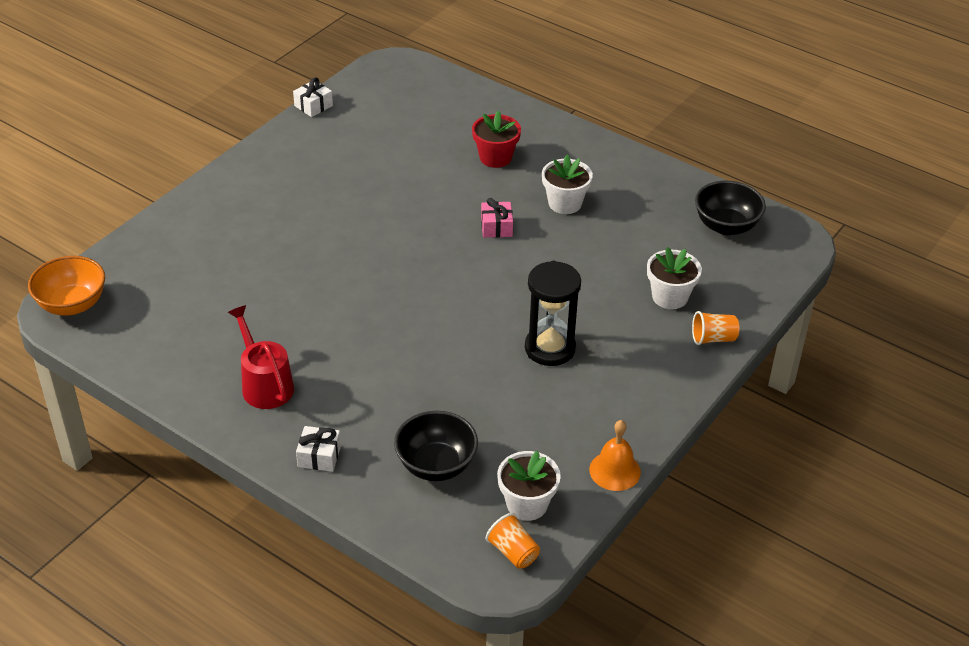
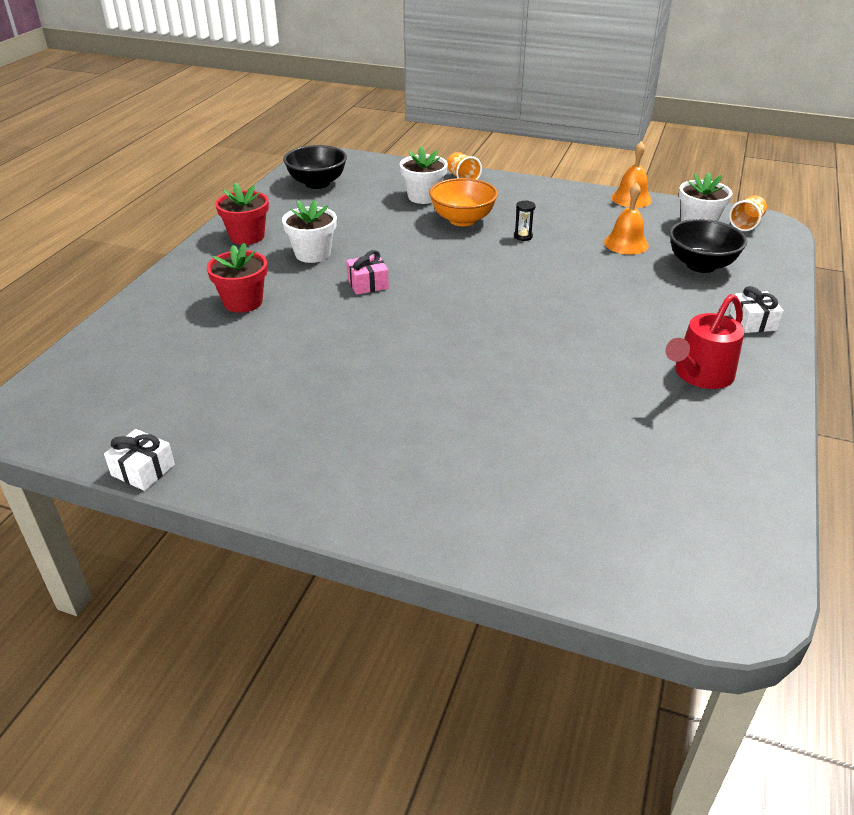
camera: 105 degrees left, 5 degrees down
orange bowl [28,256,105,316] -> orange bowl moved to [429,178,498,226]
black hourglass [525,261,581,366] -> black hourglass [514,200,536,241], size x0.40
none -> red flower pot [215,183,269,245]
none -> orange bell [604,183,649,255]

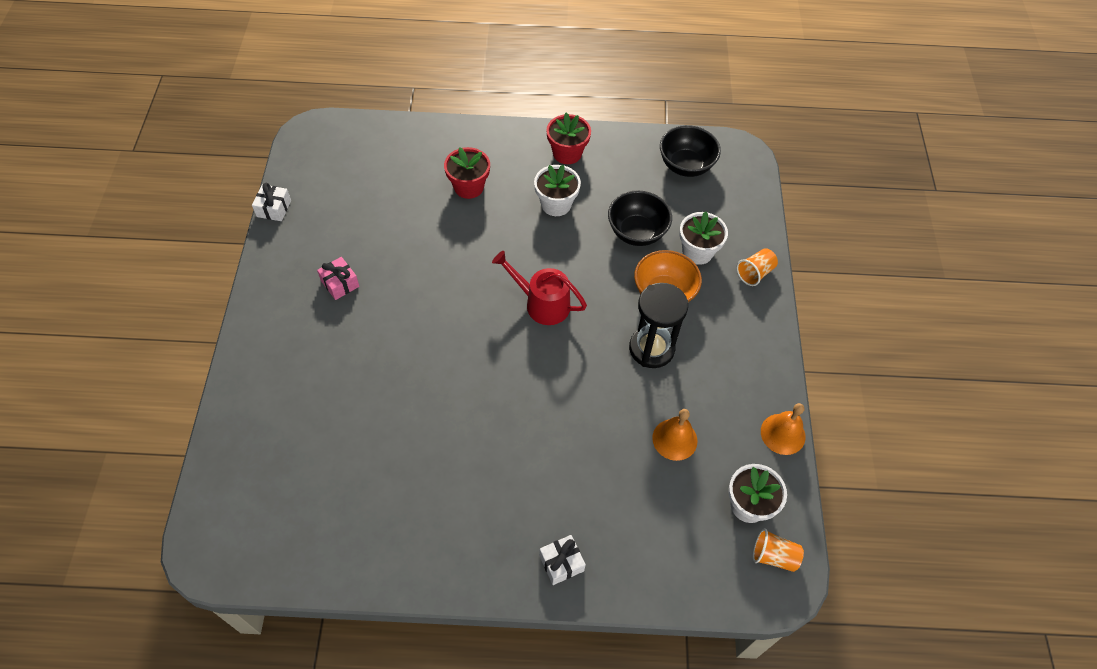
camera: 70 degrees right, 20 degrees up
pink gift [346,250,389,295] -> pink gift moved to [317,257,360,300]
black hourglass [514,200,536,241] -> black hourglass [629,283,688,368], size x2.49
red watering can [665,294,744,389] -> red watering can moved to [492,251,587,325]
black bowl [669,219,747,273] -> black bowl moved to [608,190,672,246]

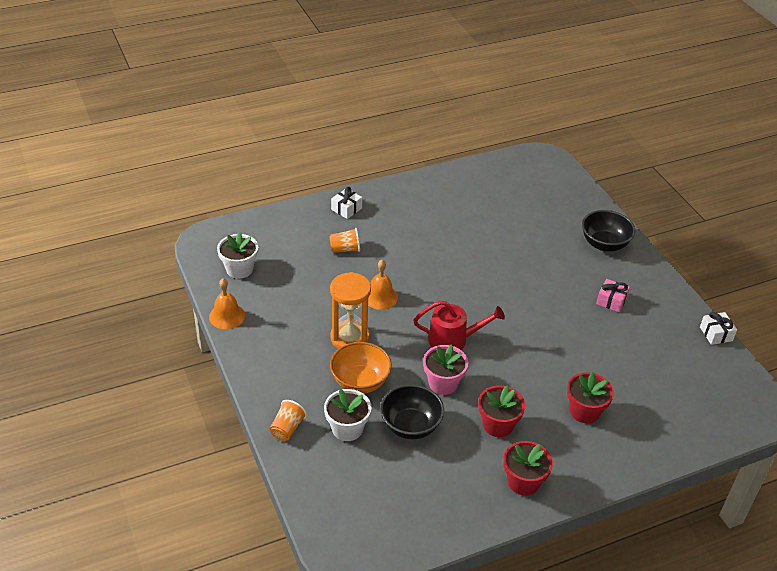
camera: 155 degrees right, 15 degrees down
white flower pot [534,165,581,216] -> red flower pot [478,385,525,437]
black hourglass [629,283,688,368] -> orange hourglass [330,272,371,349]
orange bell [652,409,698,461] -> orange bell moved to [368,260,398,310]
black bowl [660,125,721,177] -> black bowl moved to [582,210,635,252]
orange cup [753,528,804,572] -> orange cup moved to [329,228,360,253]
none -> pink flower pot [423,344,468,395]

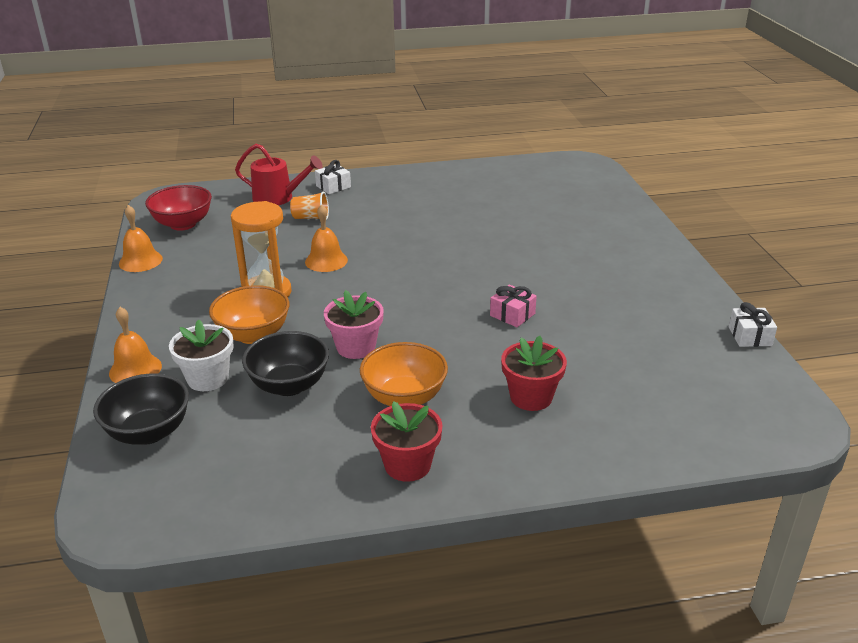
camera: 15 degrees right, 10 degrees down
white flower pot [217,232,258,279] -> red bowl [145,185,212,231]
orange cup [270,400,307,441] -> orange bell [109,307,162,383]
red watering can [413,300,505,350] -> red watering can moved to [235,144,323,206]
red flower pot [478,385,525,437] -> orange bowl [360,342,448,406]
black bowl [582,210,635,252] -> black bowl moved to [93,373,189,445]
pink gift [596,279,630,313] -> pink gift moved to [490,285,537,327]

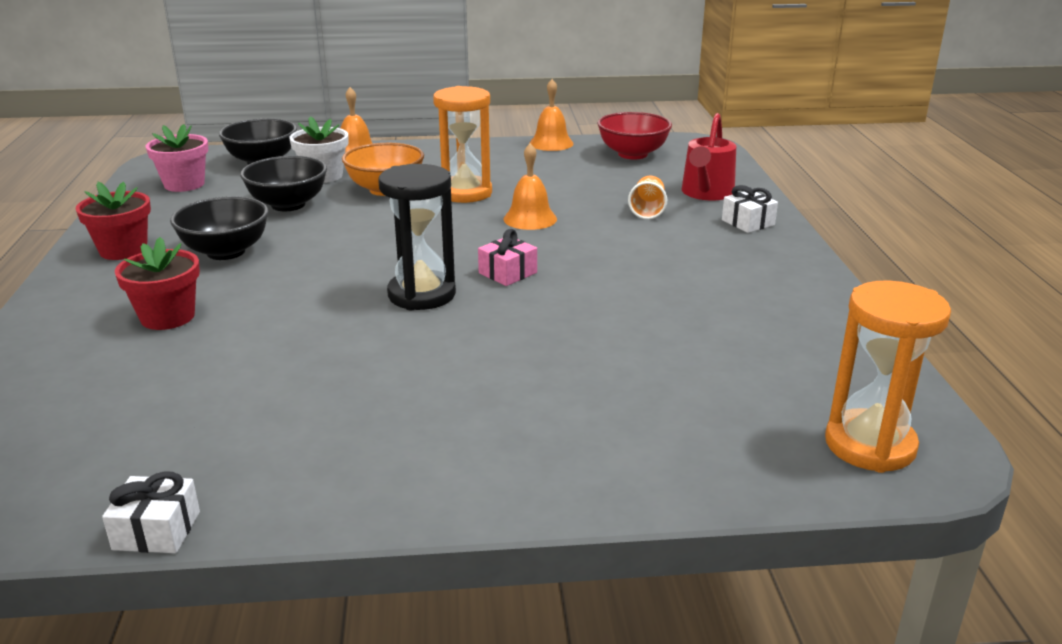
camera: 95 degrees right, 5 degrees down
pink flower pot [324,290,384,359] -> pink flower pot moved to [145,124,208,192]
orange bowl [360,342,448,406] -> black bowl [170,196,268,260]
pink gift [490,285,537,327] -> pink gift moved to [478,229,537,286]
none -> black hourglass [379,164,456,310]
none -> orange hourglass [825,280,951,473]

